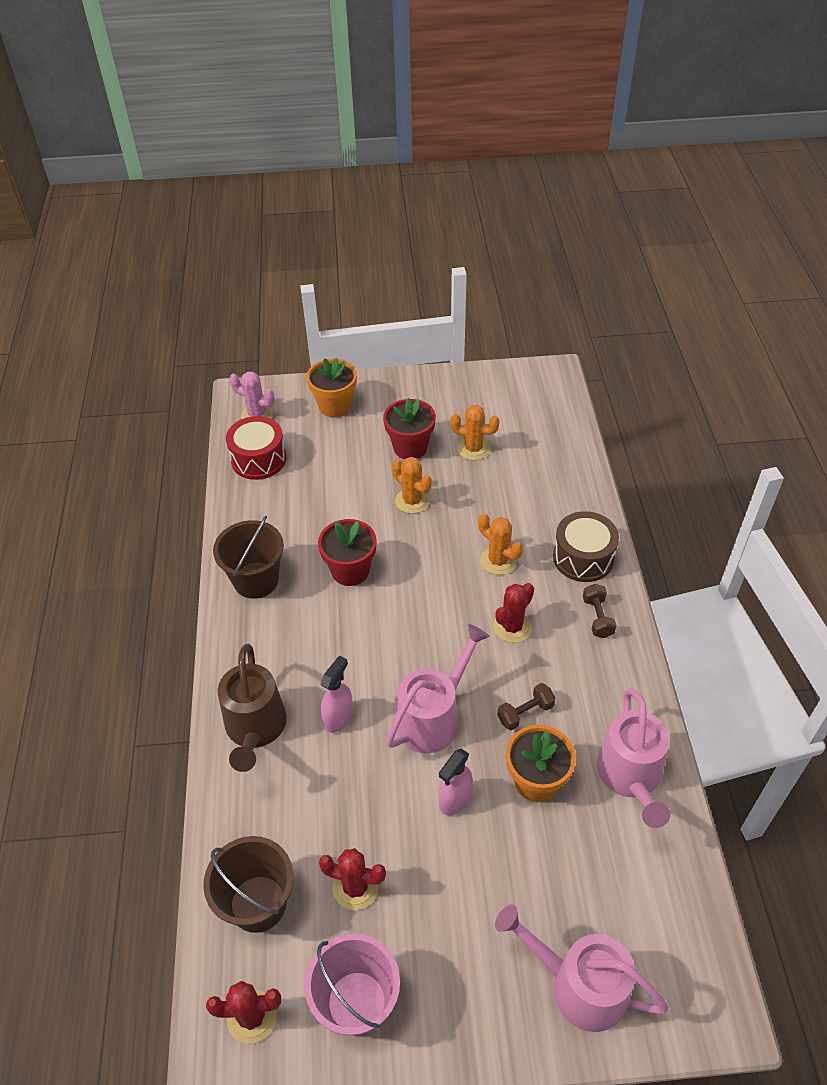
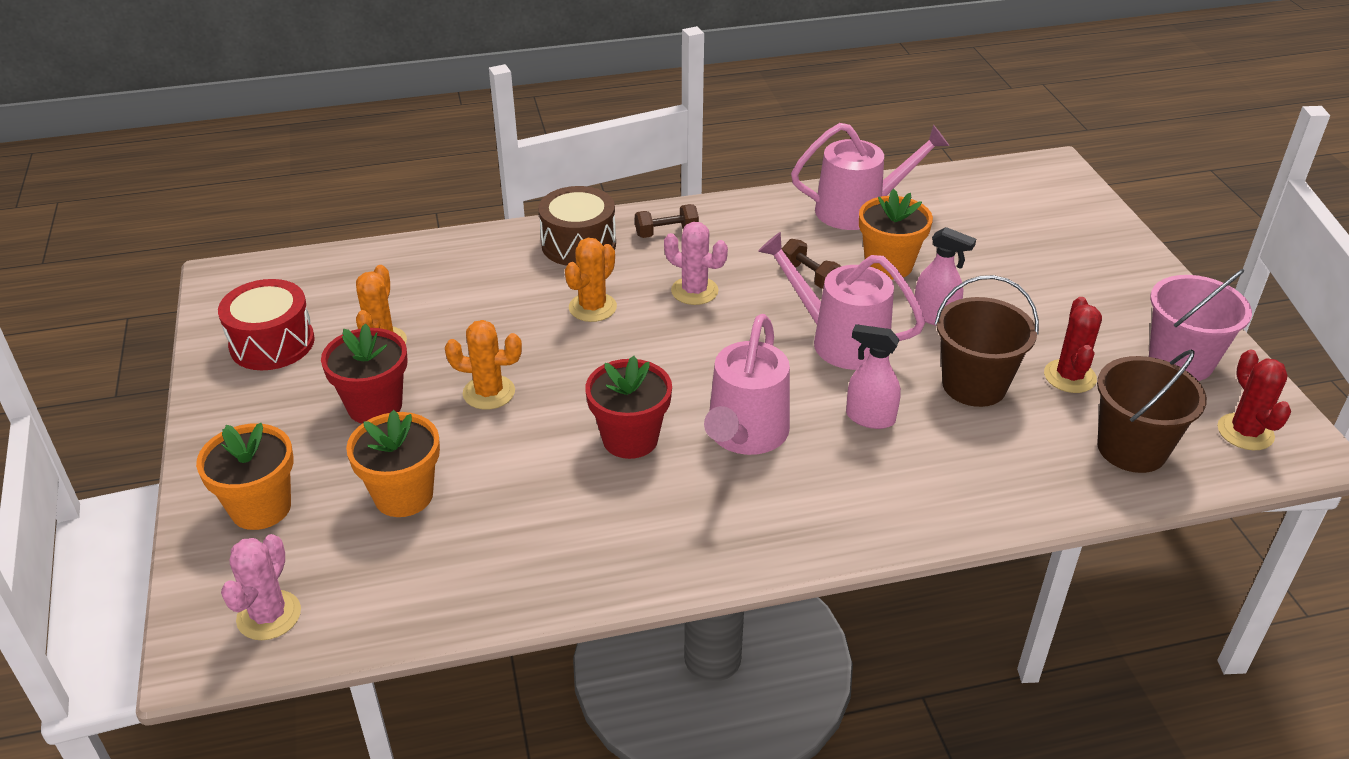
camera: 100 degrees left, 10 degrees down
brown bucket [213,516,284,599] -> brown bucket moved to [935,275,1039,407]
brown watering can [217,644,287,772] -> none
red drum [226,416,286,480] -> red drum moved to [218,279,315,370]
orange cactus [392,457,432,514] -> orange cactus turned 60 degrees clockwise [445,320,522,410]
red cactus [493,583,534,643] -> pink cactus [664,222,728,305]
pink watering can [495,904,669,1032] -> pink watering can moved to [704,314,790,455]
none -> orange flower pot [346,410,440,517]

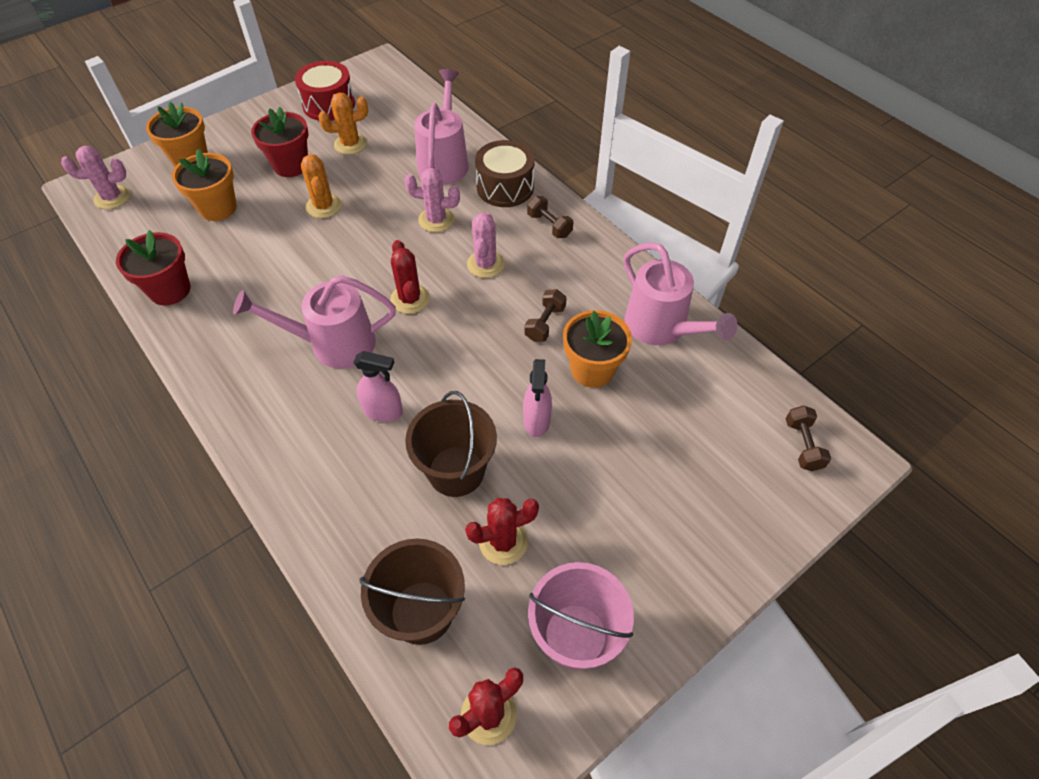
camera: 65 degrees right, 15 degrees up
orange cactus [565,238,617,322] -> pink cactus [404,168,460,232]
red flower pot [585,356,672,459] -> red flower pot moved to [116,230,190,305]
pink watering can [758,232,925,370] -> pink watering can moved to [414,69,469,184]
pink spray bottle [846,324,901,429] -> pink spray bottle turned 105 degrees clockwise [353,351,403,422]
none -> red cactus [390,240,430,314]
none -> brown dumbbell [786,405,831,471]

